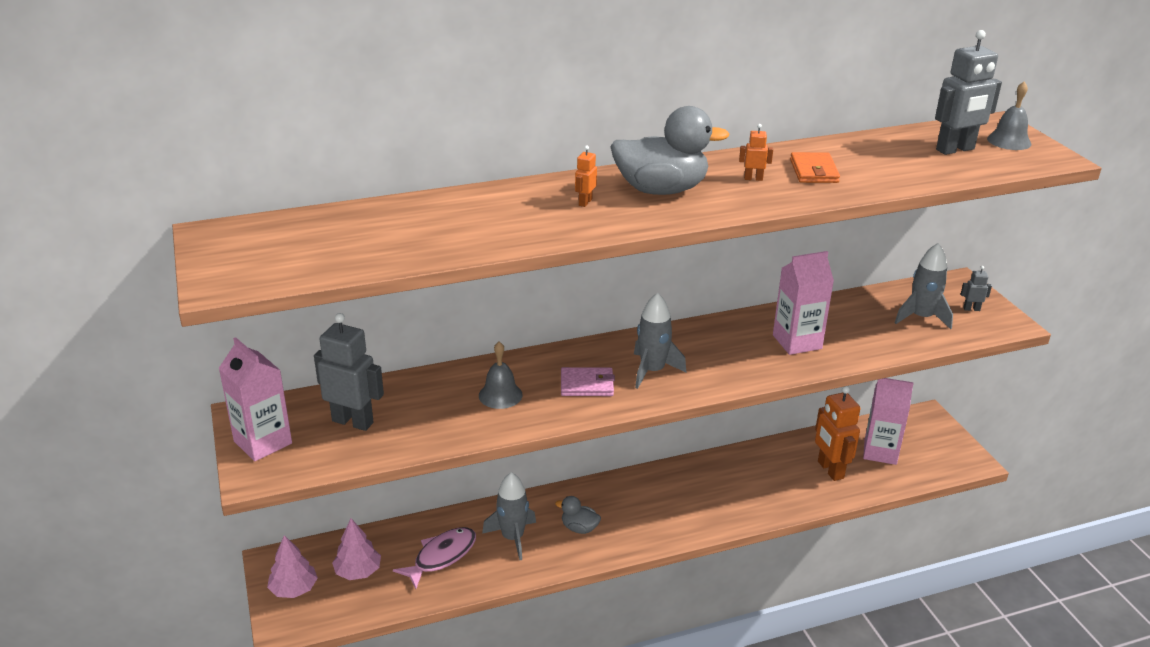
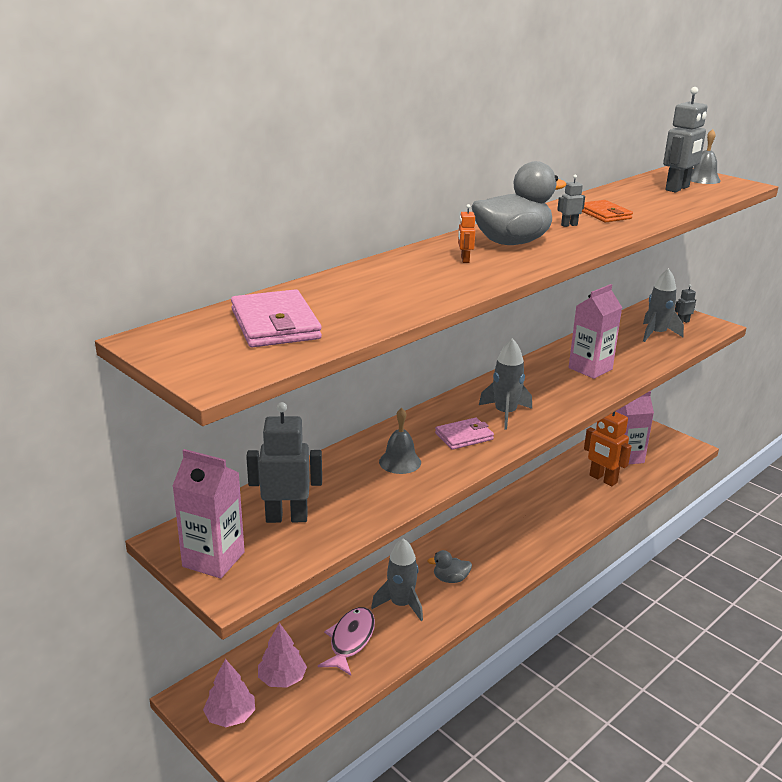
camera: 25 degrees left, 5 degrees down
orange robot [739,124,773,181] -> grey robot [557,175,585,227]
none -> pink wallet [231,289,322,347]

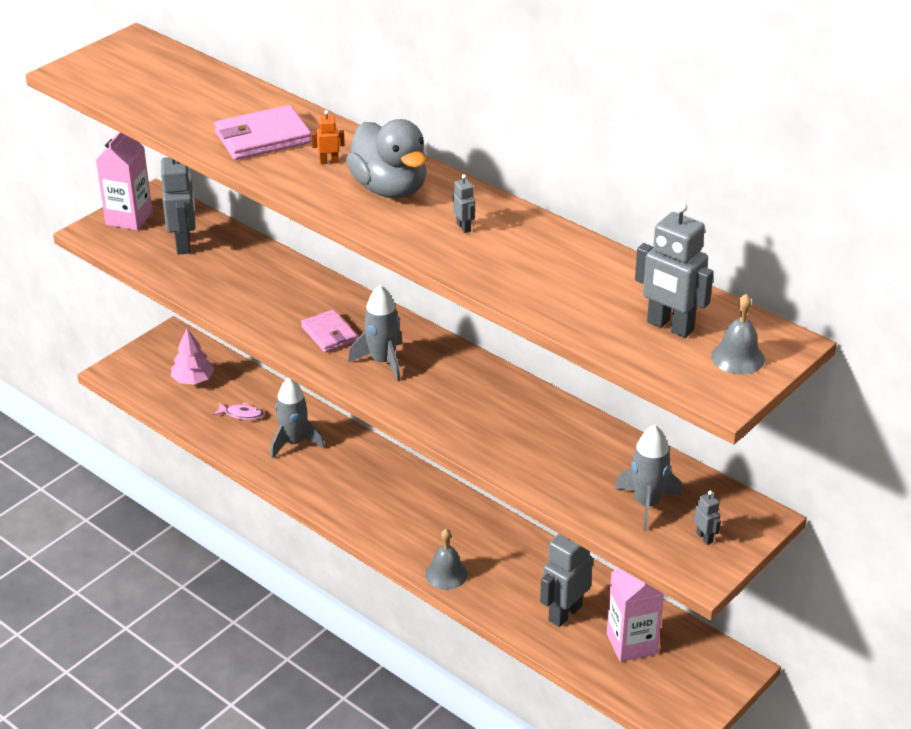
camera: 85 degrees right, 10 degrees up
pink tree [203,659,255,727] -> none
pink wallet [231,289,322,347] -> pink wallet moved to [214,105,312,160]
pink fish [318,607,375,675] -> pink fish [213,402,264,420], size x0.59
grey bell [379,408,421,474] -> grey bell moved to [425,529,468,590]
grey duck [428,550,472,583] -> none
pink carton [569,284,622,379] -> none
orange wallet [582,200,633,222] -> none
orange robot [584,412,632,486] -> grey robot [540,534,593,627]

